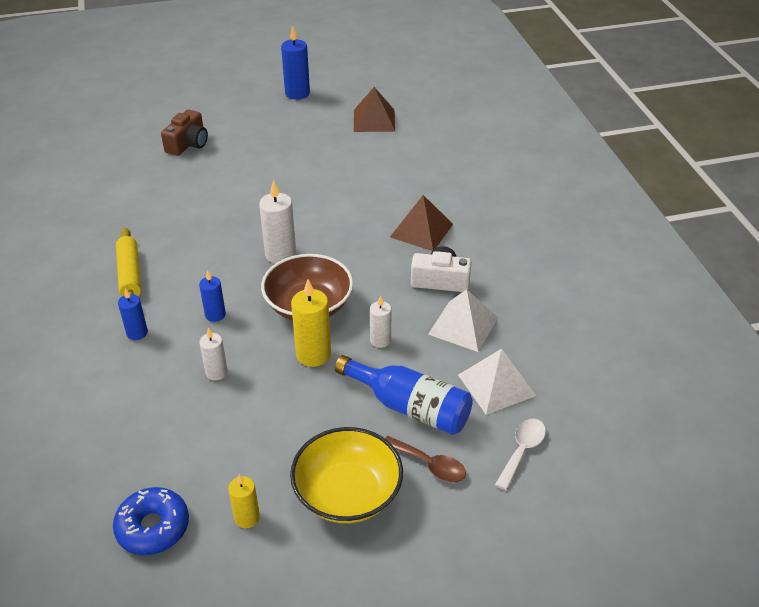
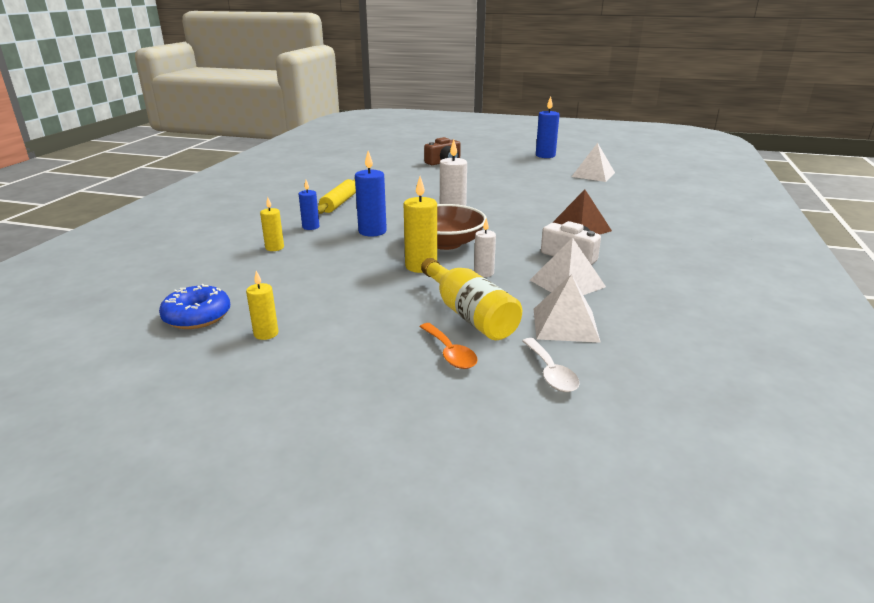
camera: 30 degrees right, 15 degrees down
blue candle [199,270,226,322] -> blue candle [355,151,387,237], size x1.63
white candle [199,328,228,381] -> none
yellow bowl [290,427,403,523] -> none
blue bottle [335,355,473,435] -> yellow bottle [421,258,522,340]
brown pyramid [354,87,395,132] -> white pyramid [572,143,615,182]
brown spoon [385,436,466,482] -> orange spoon [420,323,478,369]
white spoon [495,419,546,490] -> white spoon turned 105 degrees clockwise [522,338,580,392]
none -> yellow candle [260,197,284,251]

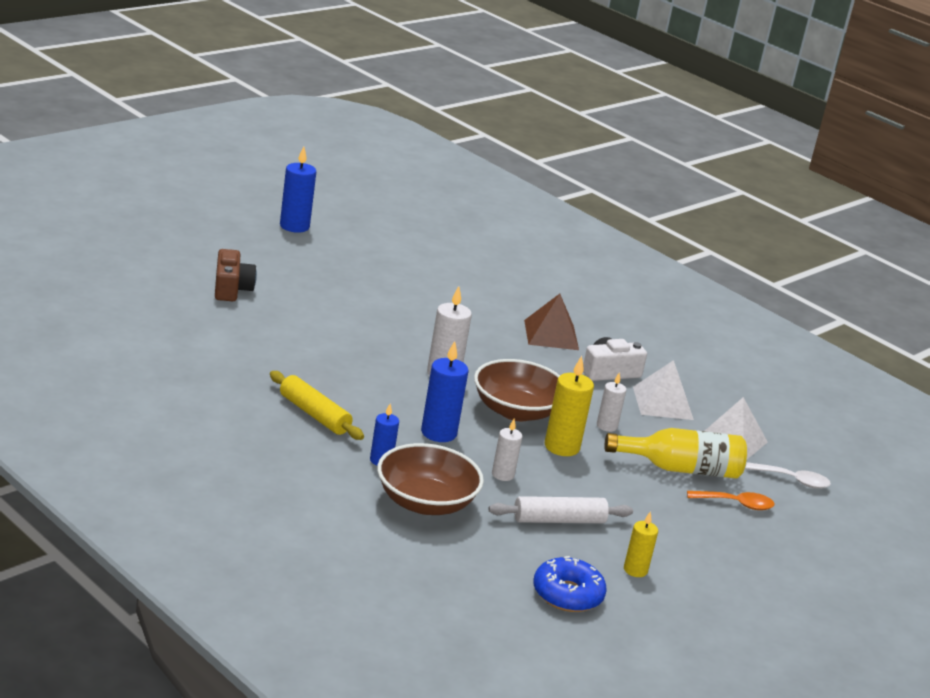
camera: 65 degrees left, 0 degrees up
yellow candle [260,197,284,251] -> brown bowl [377,443,484,515]
white pyramid [572,143,615,182] -> none
none -> white rolling pin [488,496,633,523]
none -> white candle [492,419,523,481]

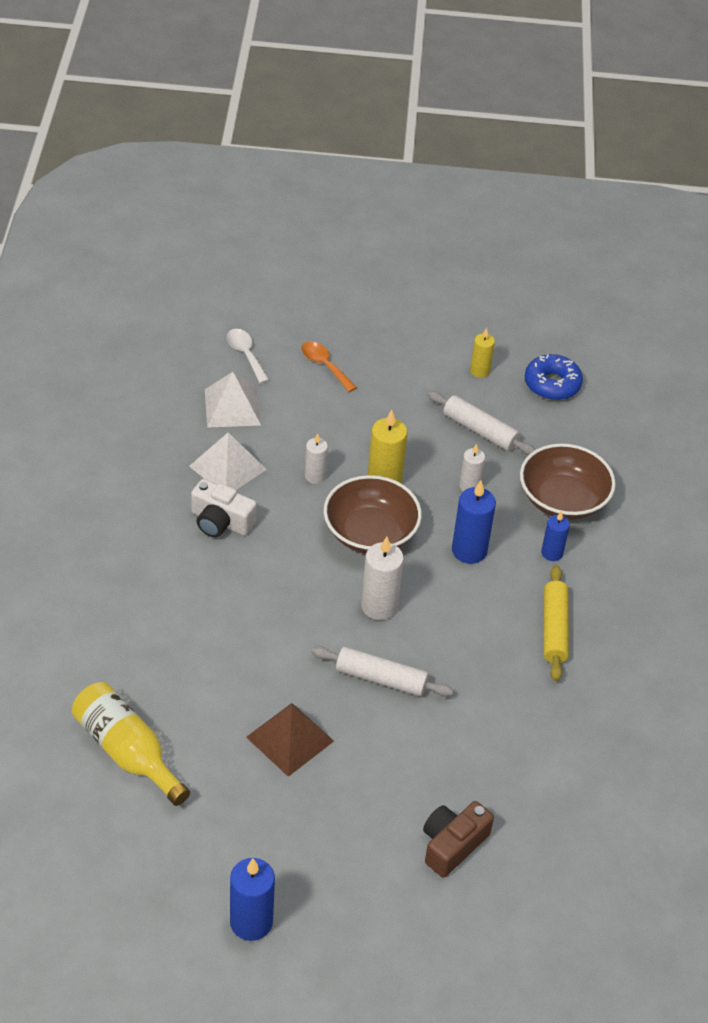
camera: 130 degrees left, 20 degrees up
brown pyramid [524,294,579,350] -> brown pyramid moved to [246,703,334,777]
yellow bottle [605,428,747,479] -> yellow bottle moved to [72,682,190,806]
none -> white rolling pin [312,646,454,697]

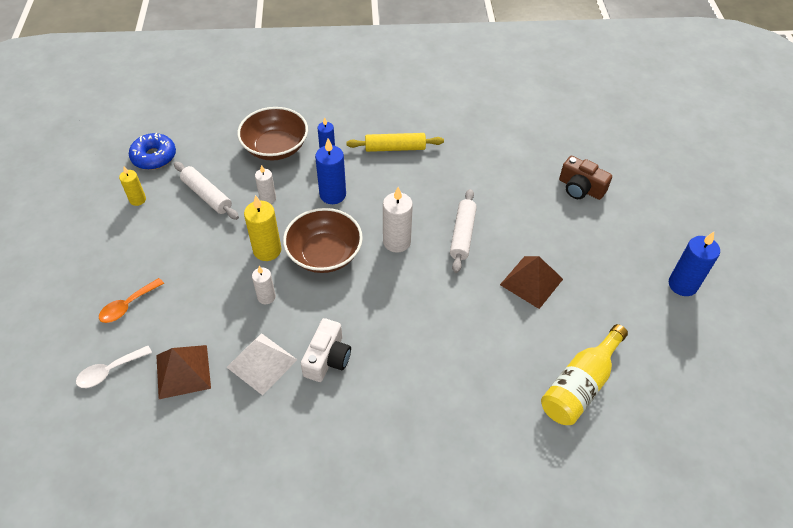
camera: 95 degrees left, 5 degrees up
white pyramid [205,372,261,428] -> brown pyramid [156,345,211,399]
white rolling pin [428,391,535,455] -> white rolling pin turned 75 degrees counterclockwise [174,162,239,220]

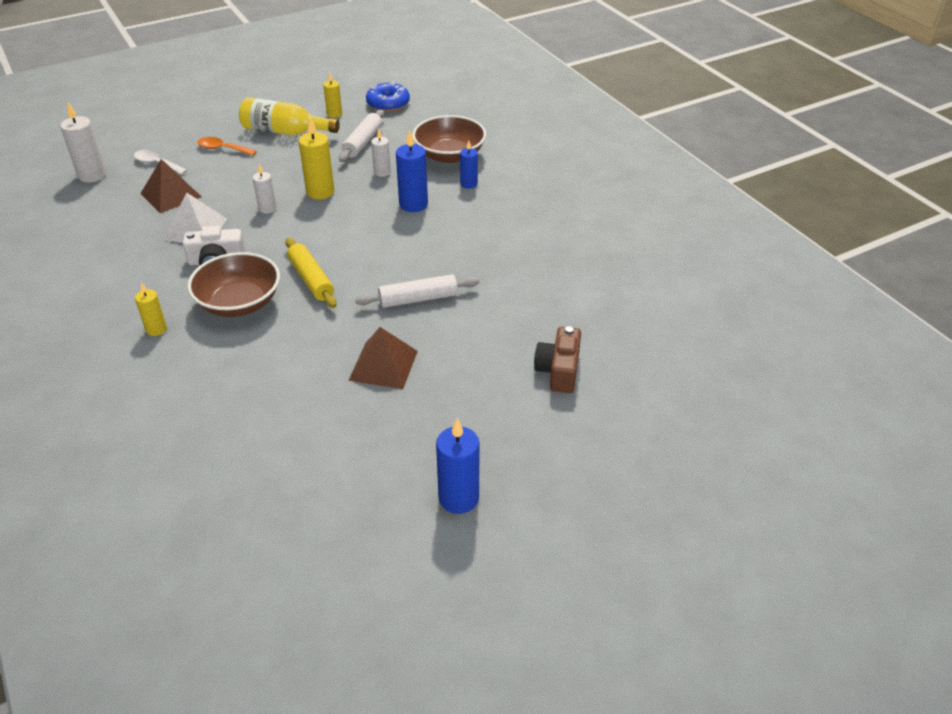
camera: 65 degrees right, 10 degrees down
brown bowl [283,208,363,273] -> brown bowl moved to [188,252,280,317]
yellow rolling pin [347,133,444,152] -> yellow rolling pin moved to [285,238,337,308]
white candle [383,187,413,253] -> white candle moved to [60,102,107,182]
yellow bottle [541,324,628,425] -> yellow bottle moved to [239,97,340,136]
none -> yellow candle [135,282,167,336]

